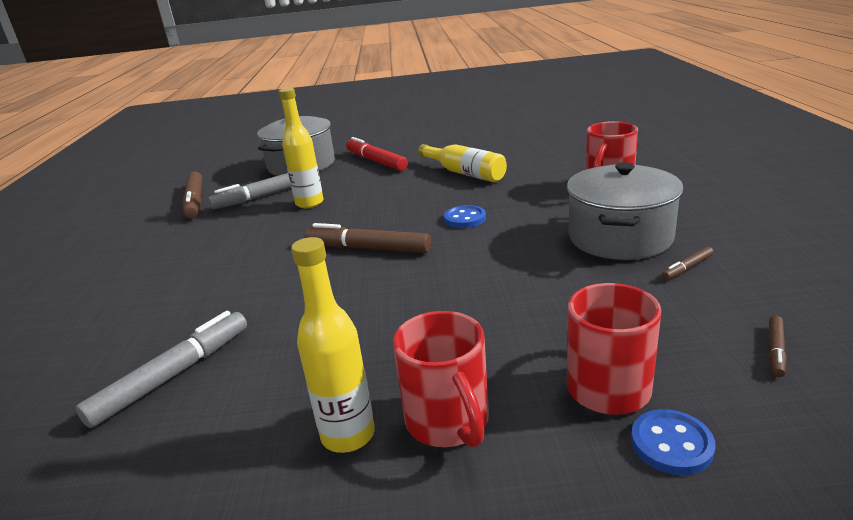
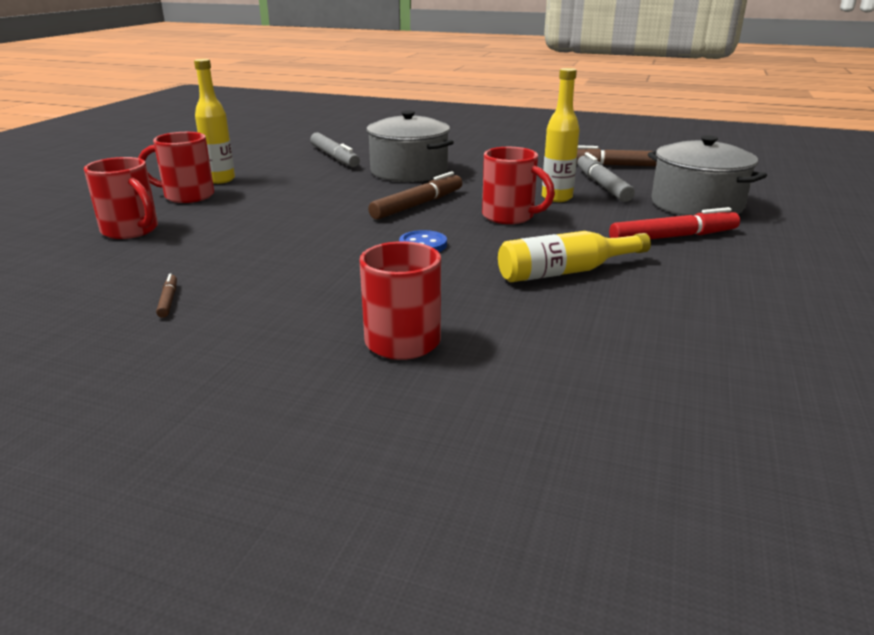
camera: 110 degrees right, 0 degrees up
grey pot [567,162,684,260] -> grey pot moved to [366,110,454,182]
blue button [631,409,716,475] -> none
brown marker [769,316,787,377] -> none
none -> red mug [482,147,555,224]

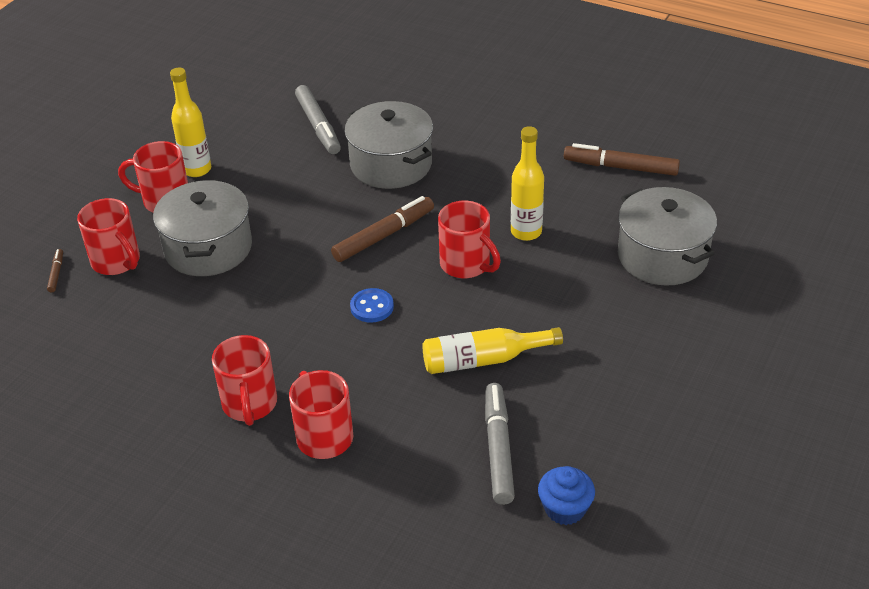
camera: 10 degrees right, 15 degrees up
brown marker [156,273,177,318] -> brown marker moved to [47,249,63,292]
grey marker [577,152,635,202] -> grey marker moved to [485,383,515,505]
red marker [609,207,740,239] -> none
none -> grey pot [153,180,252,276]
none -> red mug [212,335,277,426]
none -> blue cupcake [538,466,595,525]

